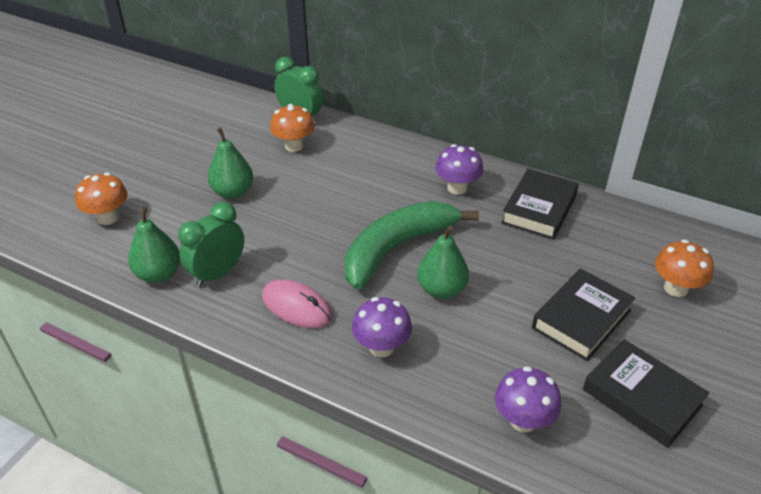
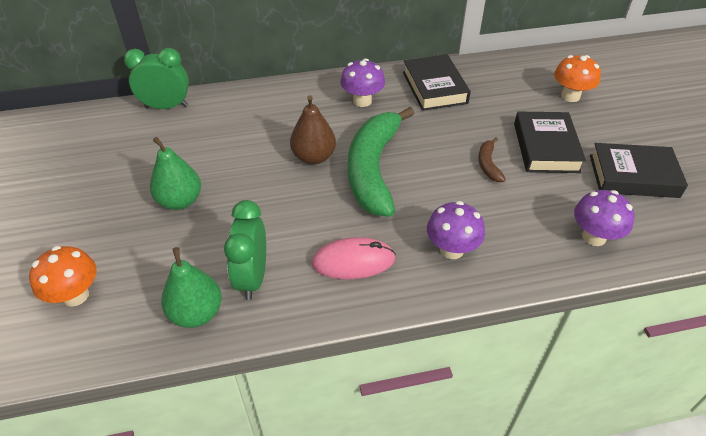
camera: 40 degrees left, 5 degrees up
orange mushroom [270,104,315,152] -> none
green pear [417,225,469,299] -> none
none -> brown pear [290,95,336,165]
none -> brown banana [478,137,506,182]

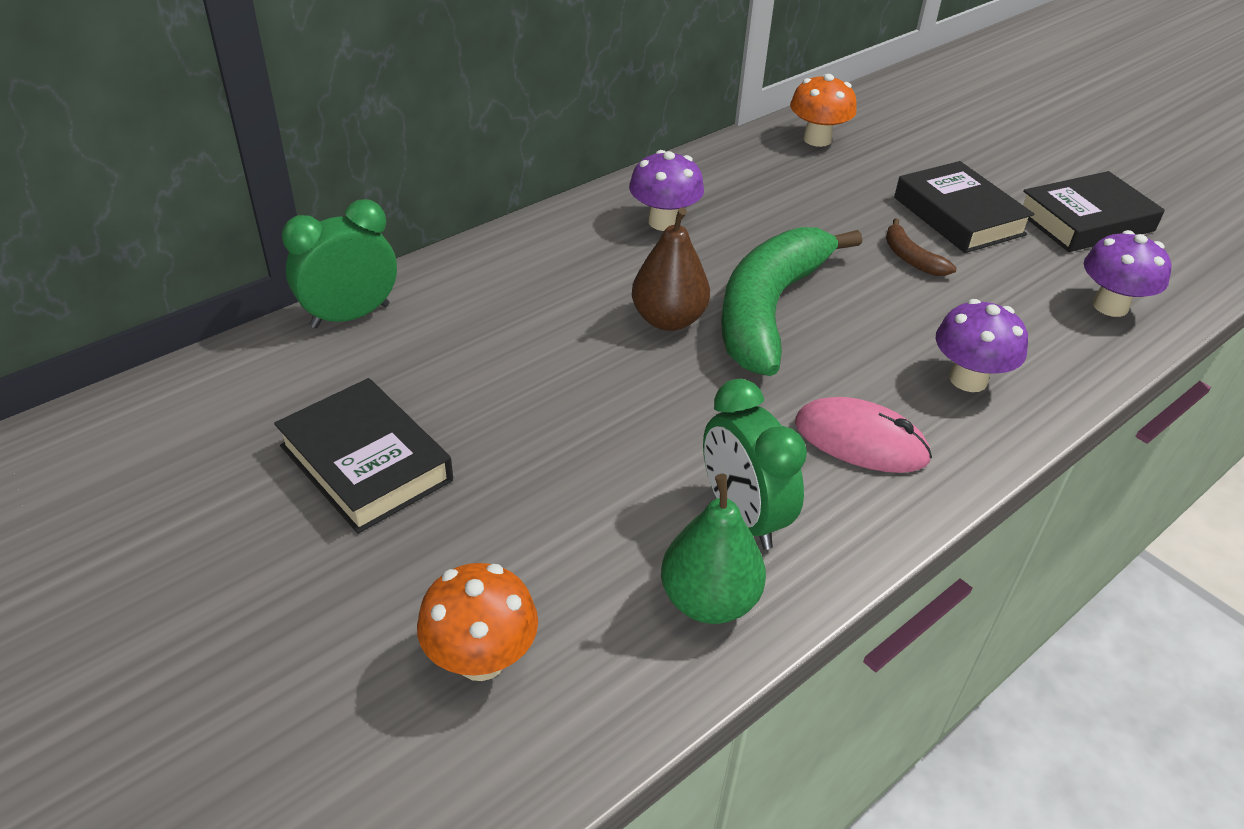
camera: 30 degrees left, 5 degrees down
green pear [150,137,201,210] -> none
pink mouse [312,237,396,279] -> pink mouse turned 60 degrees clockwise [795,397,932,473]
green banana [348,107,415,217] -> green banana turned 45 degrees clockwise [721,227,862,376]
black book [403,54,471,111] -> black book moved to [274,378,453,534]
orange mushroom [554,55,601,102] -> orange mushroom moved to [790,74,857,147]

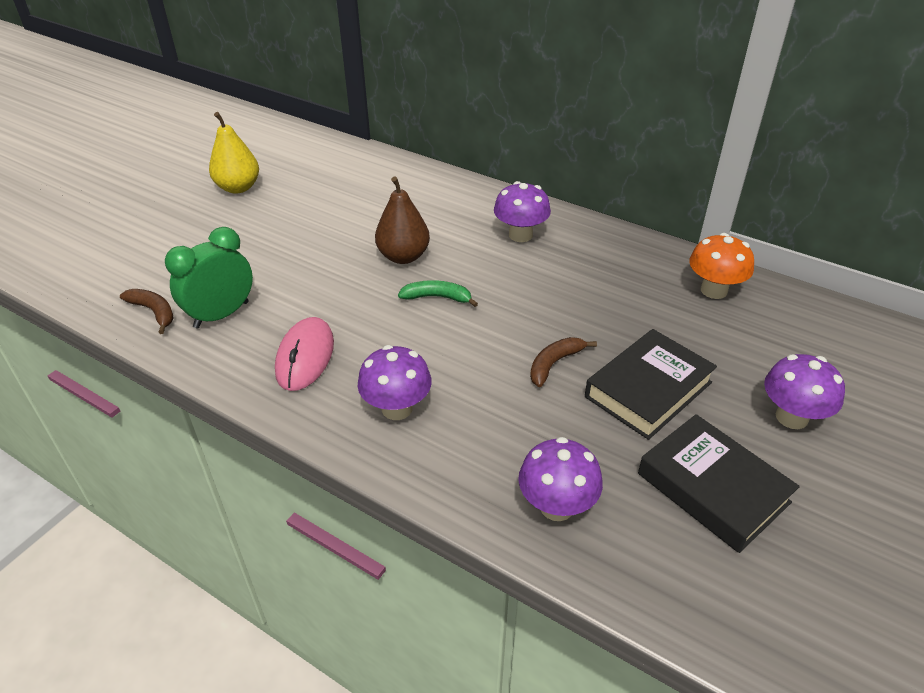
camera: 75 degrees right, 0 degrees up
black book [274,378,453,534] -> yellow pear [209,112,259,194]
green clock [282,199,397,328] -> none
orange mushroom [417,563,538,681] -> none
green pear [661,474,766,624] -> brown banana [120,289,174,334]
green banana [721,227,862,376] -> green banana [398,280,478,307], size x0.41
none -> purple mushroom [764,354,845,429]

